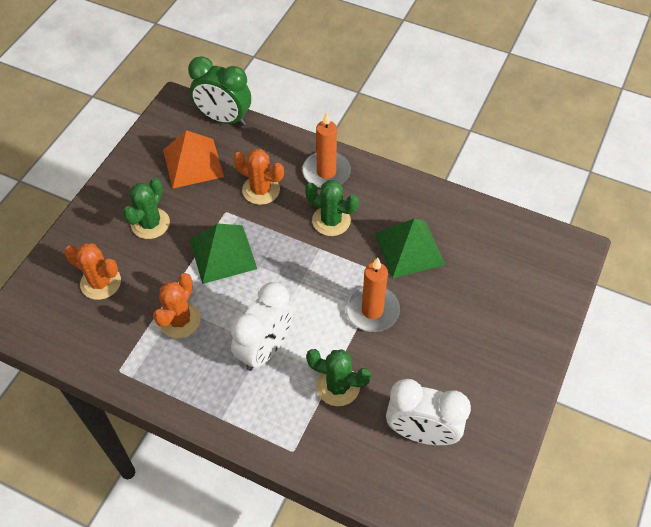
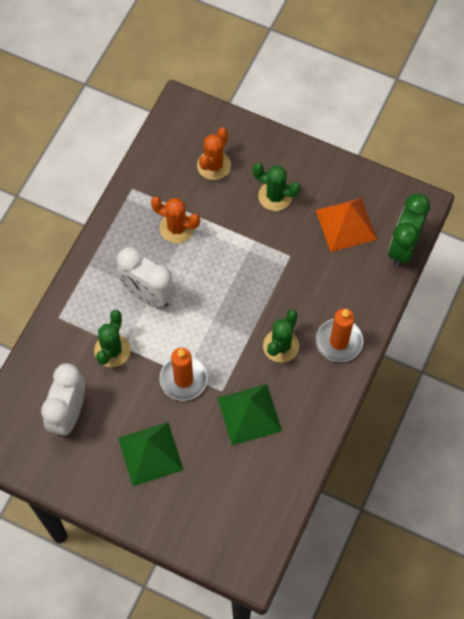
camera: 90 degrees right, 10 degrees up
green pyramid [189,223,257,284] -> green pyramid moved to [118,422,183,486]
orange cactus [233,149,284,205] -> none

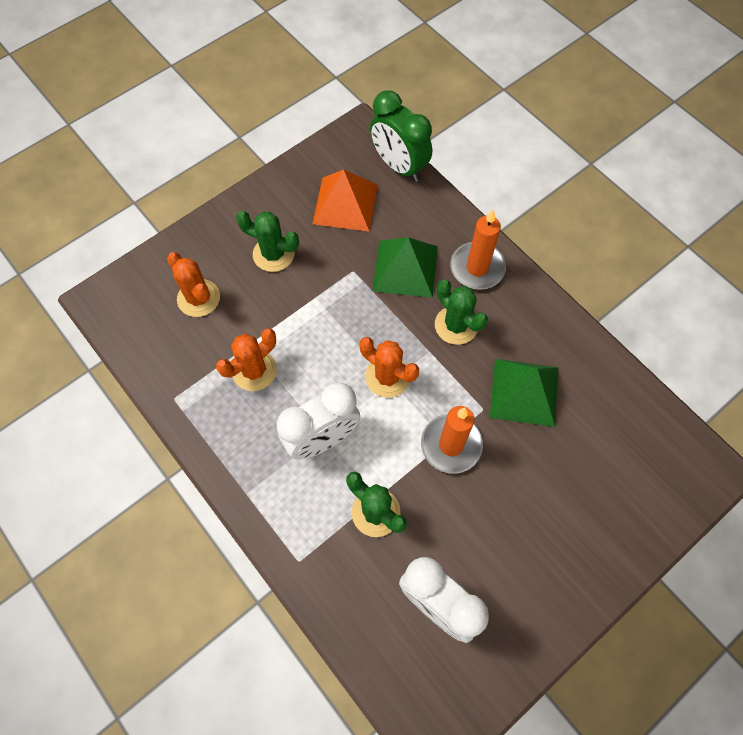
camera: 65 degrees left, 0 degrees up
green pyramid [118,422,183,486] -> green pyramid moved to [373,237,438,298]
green cactus [253,163,301,211] -> green cactus turned 60 degrees clockwise [236,211,299,272]
none -> orange cactus [360,337,419,398]

